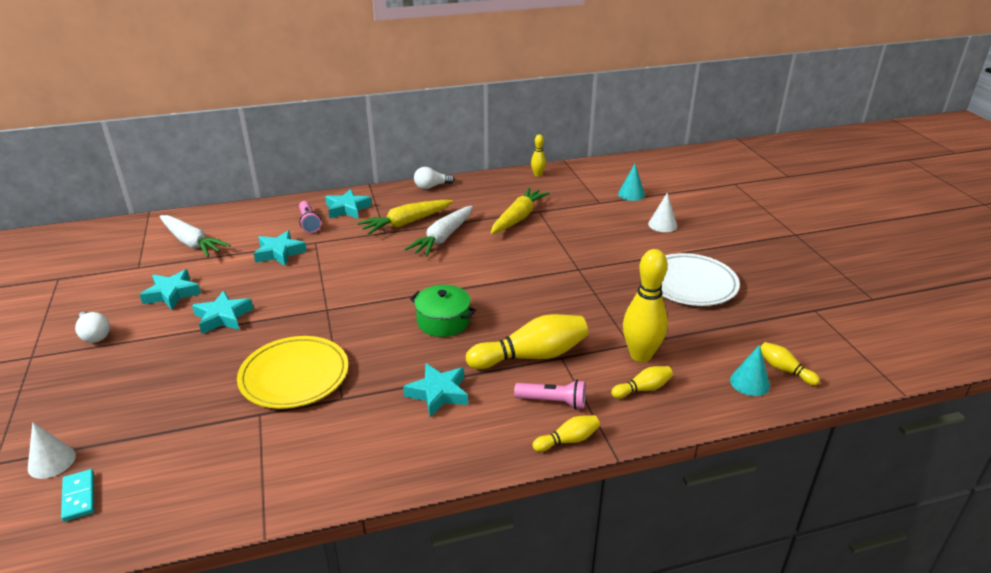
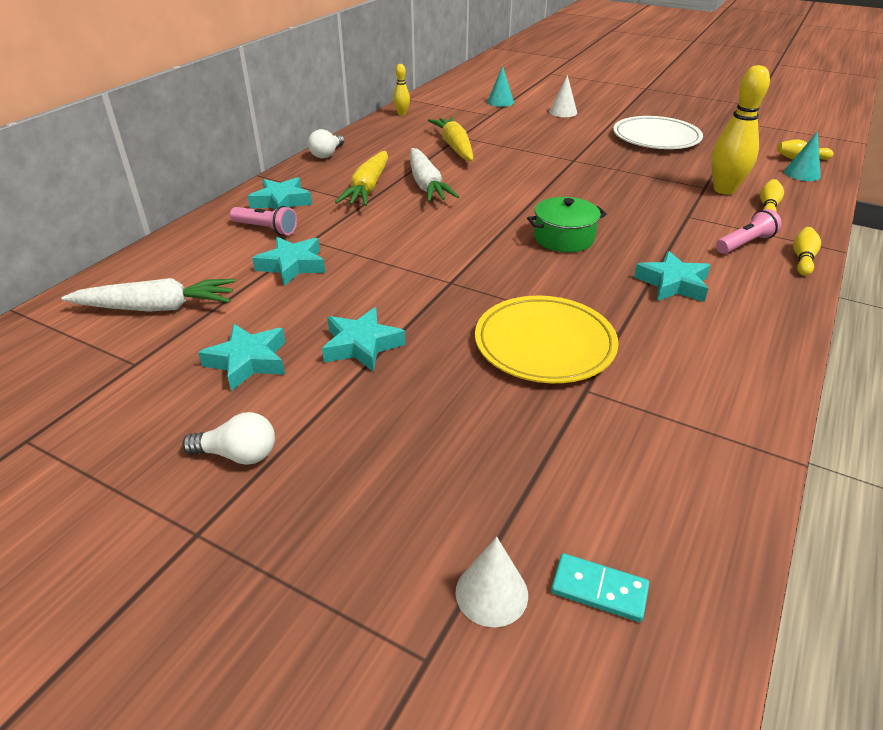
camera: 45 degrees left, 5 degrees up
yellow bowling pin [466,314,588,369] -> none

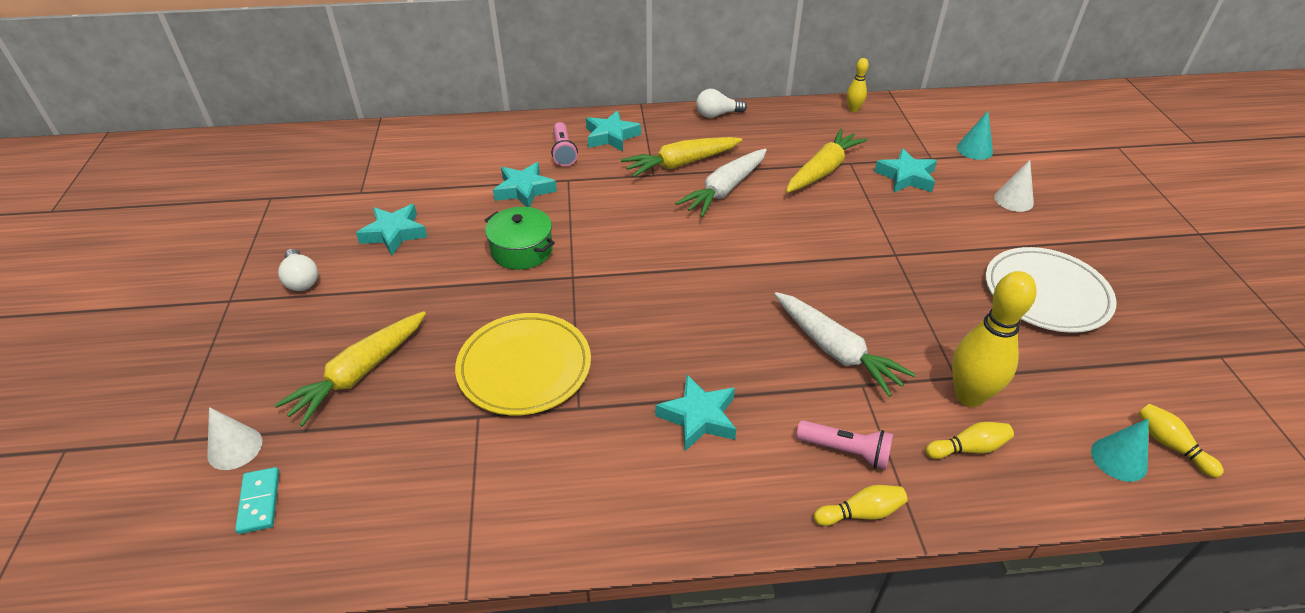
camera: 55 degrees right, 5 degrees up
white carrot [61,278,235,312] -> white carrot moved to [774,292,916,397]
turquoise star [322,307,406,372] -> turquoise star moved to [874,148,937,192]
green pot [527,197,606,252] -> green pot moved to [485,207,555,270]
none -> yellow carrot [275,311,426,427]

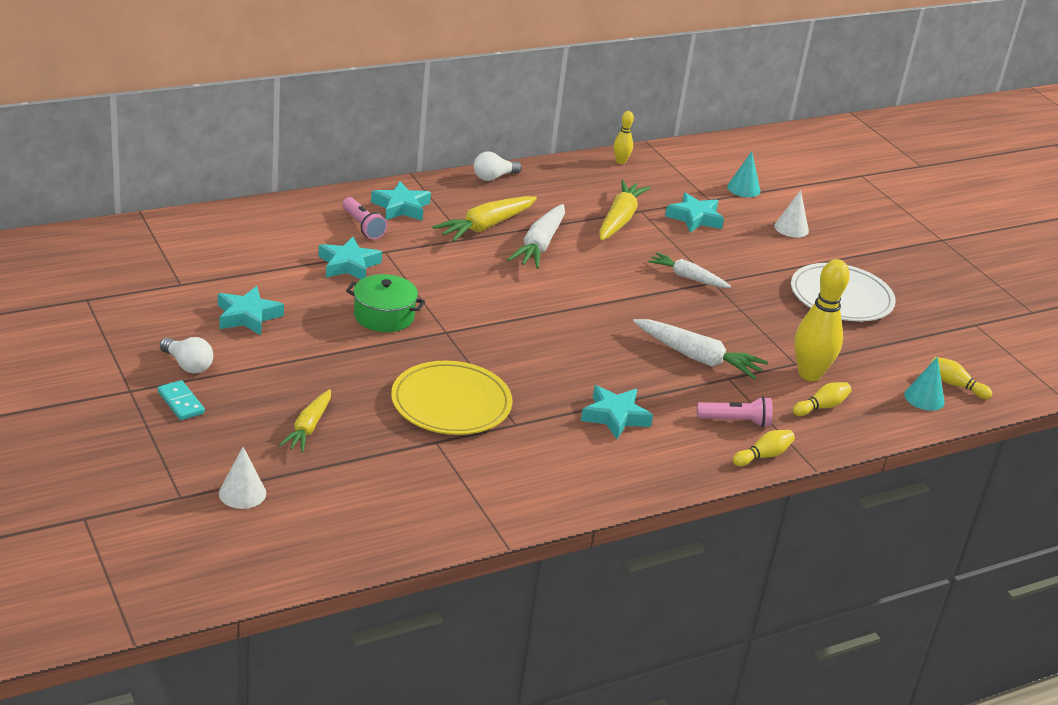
camera: 25 degrees left, 10 degrees down
turquoise domino [235,467,279,534] -> turquoise domino moved to [158,380,205,420]
yellow carrot [275,311,426,427] -> yellow carrot [279,389,331,452], size x0.66
none -> white carrot [648,252,731,288]

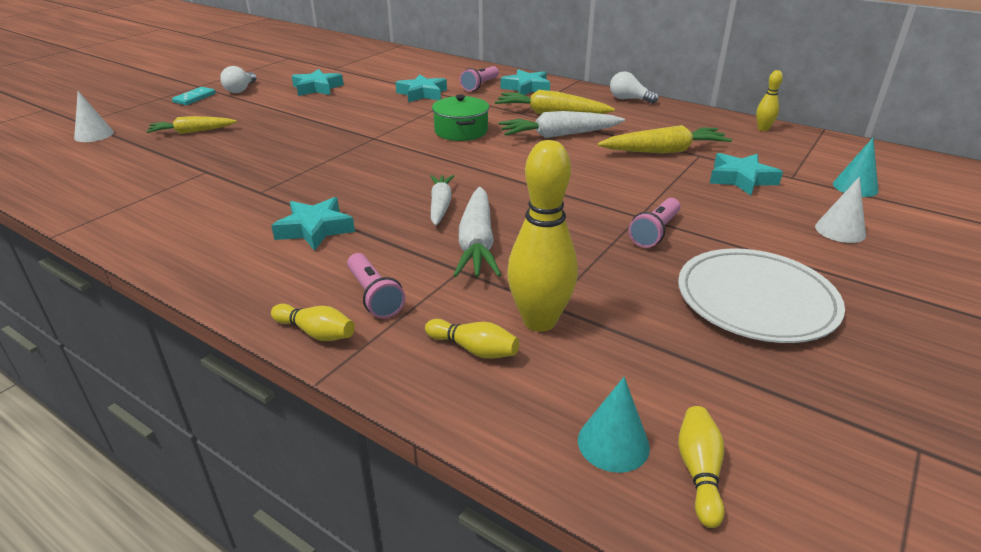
camera: 65 degrees right, 0 degrees up
green pot [346,274,425,332] -> green pot moved to [432,94,489,141]
yellow plate [391,360,512,435] -> none
white carrot [648,252,731,288] -> white carrot moved to [430,175,454,226]
none -> pink flashlight [628,198,681,248]

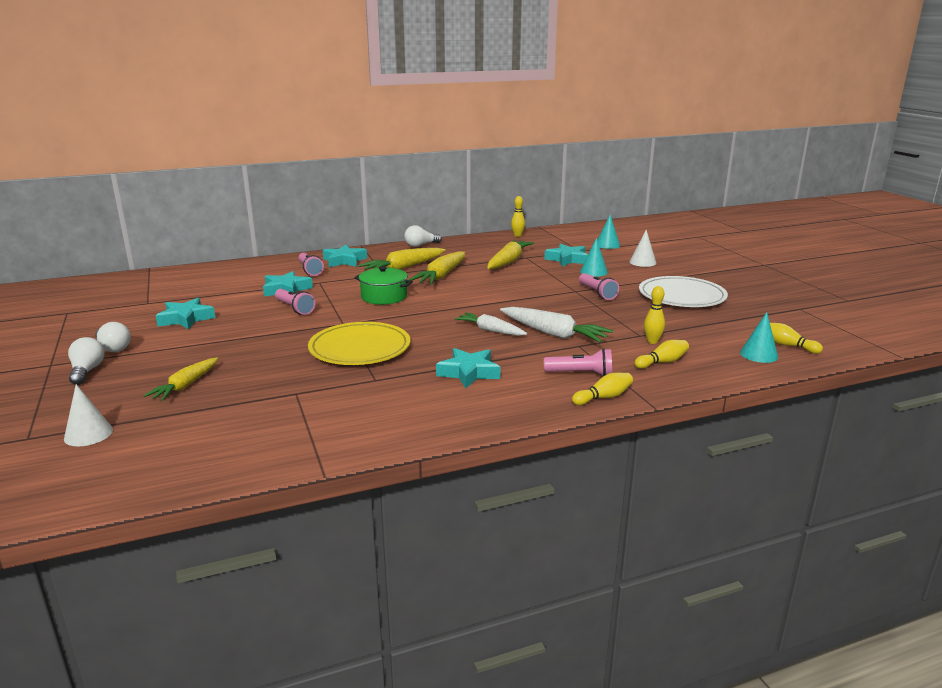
camera: 55 degrees left, 10 degrees down
turquoise domino [172,87,216,105] -> white light bulb [68,337,104,385]
white carrot [498,111,625,138] -> yellow carrot [409,251,465,284]
yellow bowling pin [507,140,578,332] -> yellow bowling pin [644,286,665,344], size x0.50
none -> pink flashlight [275,289,315,315]
none -> yellow plate [308,322,410,365]
none -> turquoise cone [580,238,608,277]

